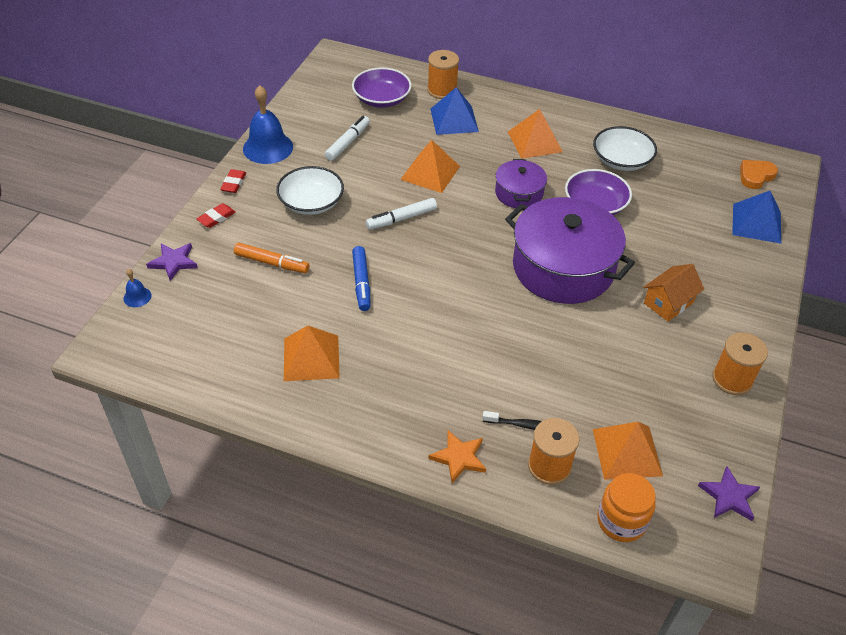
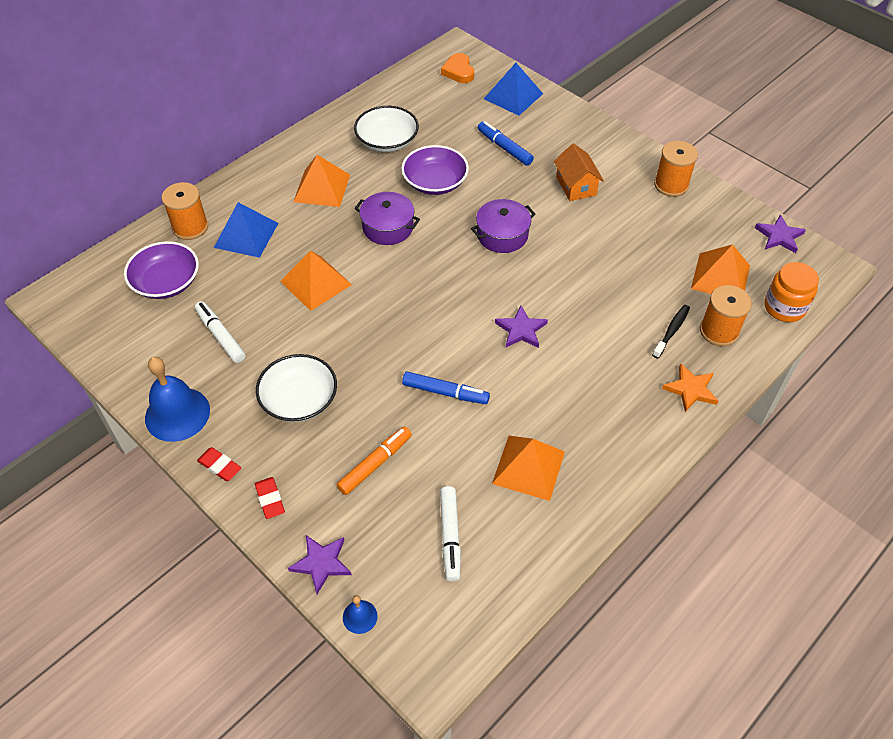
camera: 65 degrees left, 5 degrees up
white marker [366,198,437,230] -> white marker moved to [440,486,461,581]
purple pot [505,197,635,304] -> purple pot [471,199,535,253], size x0.51
none -> blue marker [478,121,534,166]
none -> purple star [495,305,548,348]

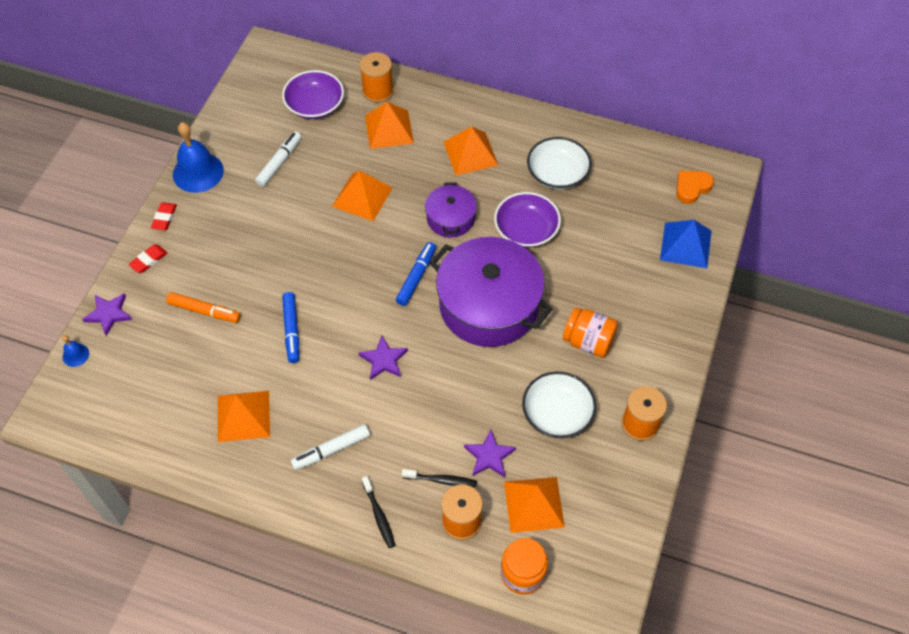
camera: 65 degrees right, 5 degrees up
blue pyramid [214,202,278,258] -> orange pyramid [365,102,414,149]
white bowl [256,354,337,422] -> white bowl moved to [522,371,596,438]
white marker [440,486,461,581] -> white marker moved to [291,424,370,470]
purple pot [471,199,535,253] -> purple pot [430,237,552,347], size x1.96
blue marker [478,121,534,166] -> blue marker moved to [396,242,436,306]
orange house [554,143,604,201] -> orange jar [563,307,618,358]
orange star [662,363,718,412] -> black toothbrush [362,476,395,548]
purple star [755,214,806,253] -> purple star moved to [464,429,516,478]

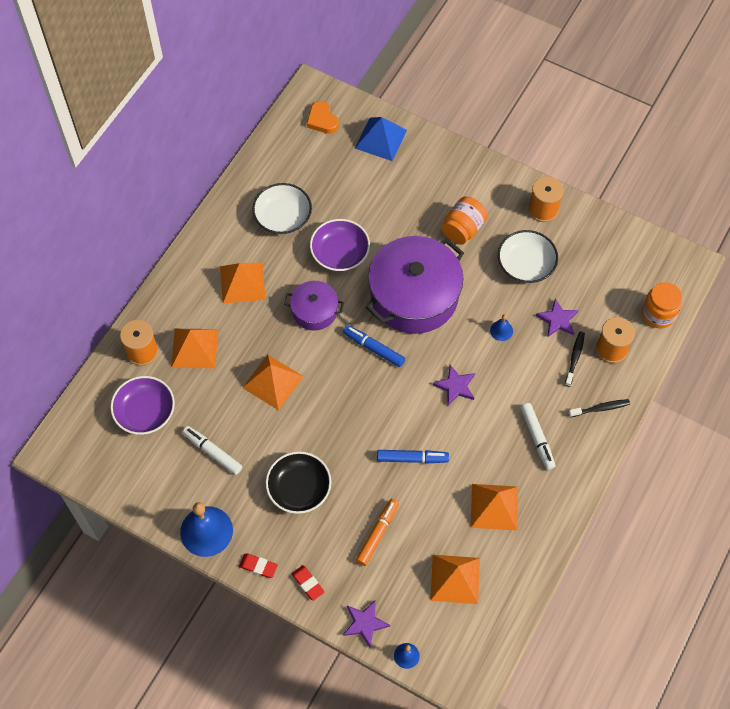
camera: 80 degrees left, 5 degrees up
orange pyramid [504,477,565,533] -> orange pyramid moved to [430,555,480,604]
none -> black bowl [266,451,332,514]
none -> blue bell [490,314,513,341]

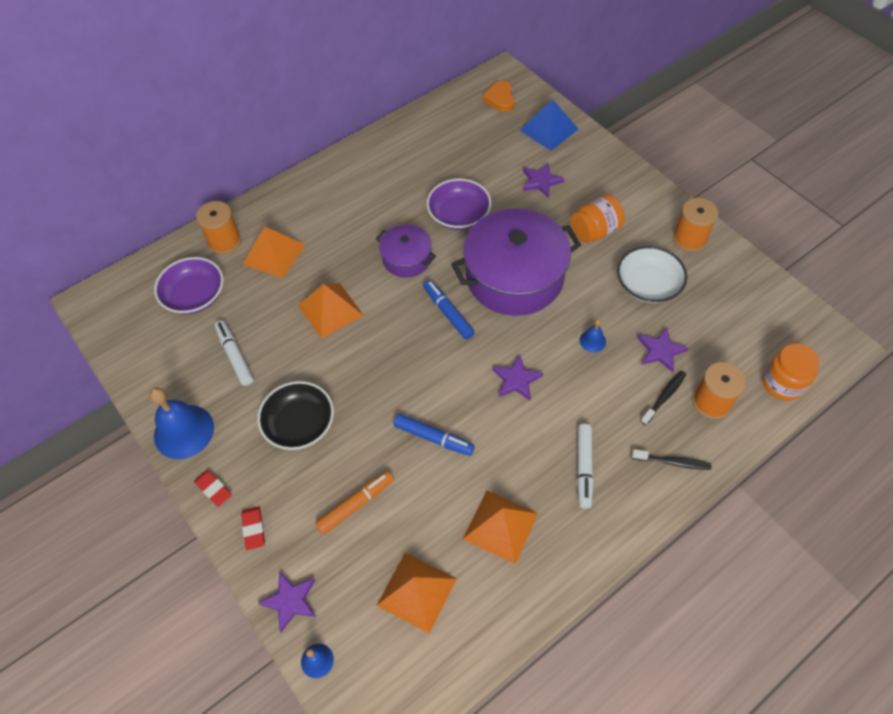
camera: 25 degrees right, 5 degrees down
orange pyramid [220,262,266,304] -> none
white bowl [252,183,312,234] -> none
none -> purple star [523,162,565,198]

